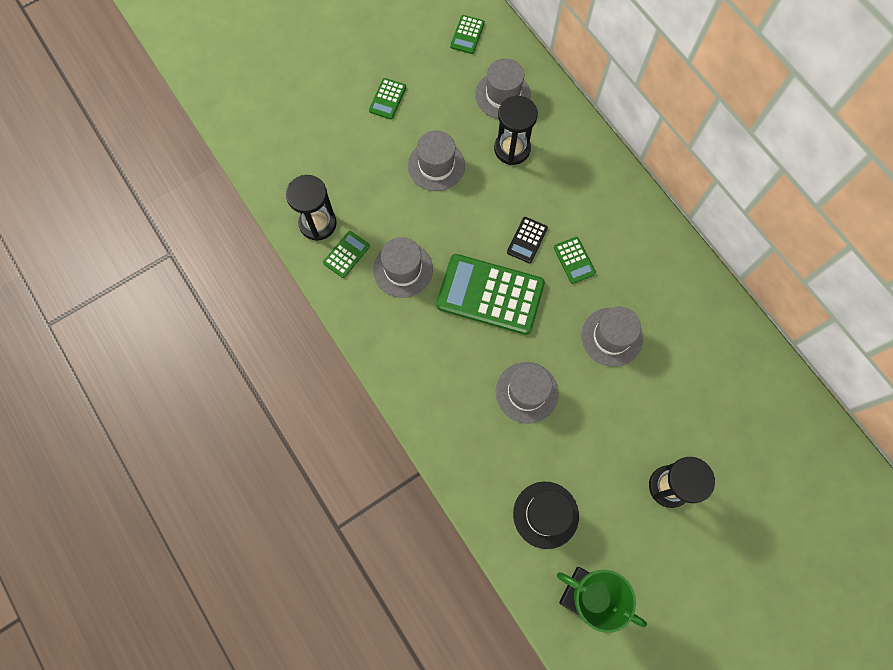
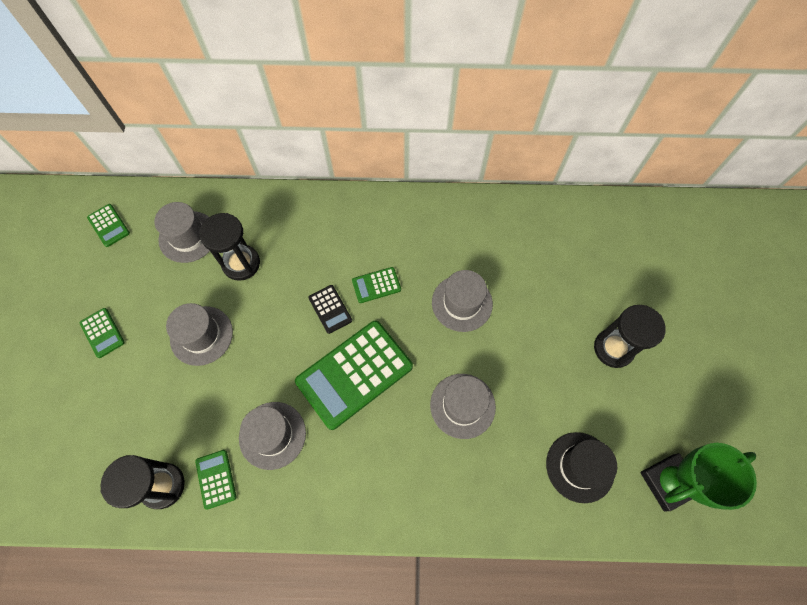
camera: 55 degrees left, 5 degrees down
green calculator [554,237,596,284] -> green calculator turned 150 degrees clockwise [352,267,401,303]

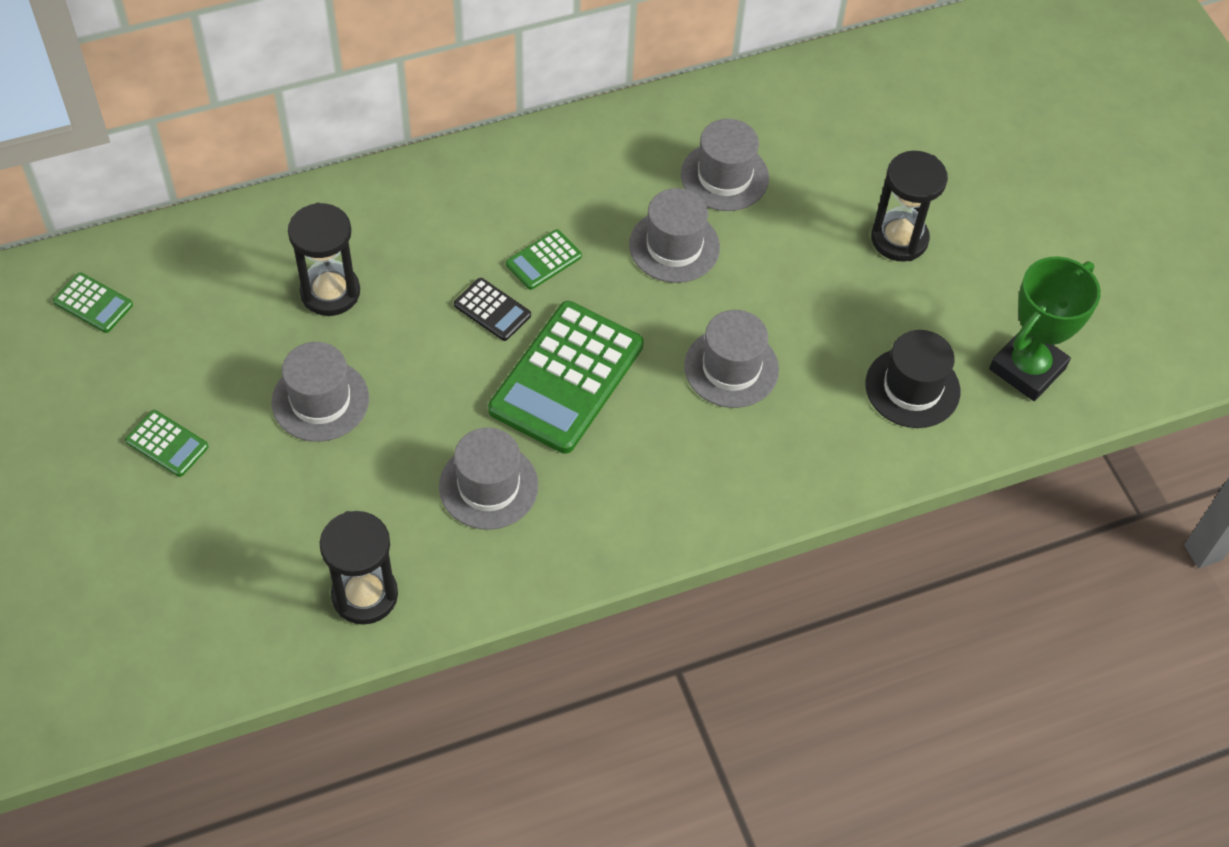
camera: 25 degrees left, 10 degrees down
grey hat [154,202,210,263] -> grey hat moved to [681,119,769,211]
green calculator [195,450,237,509] -> none

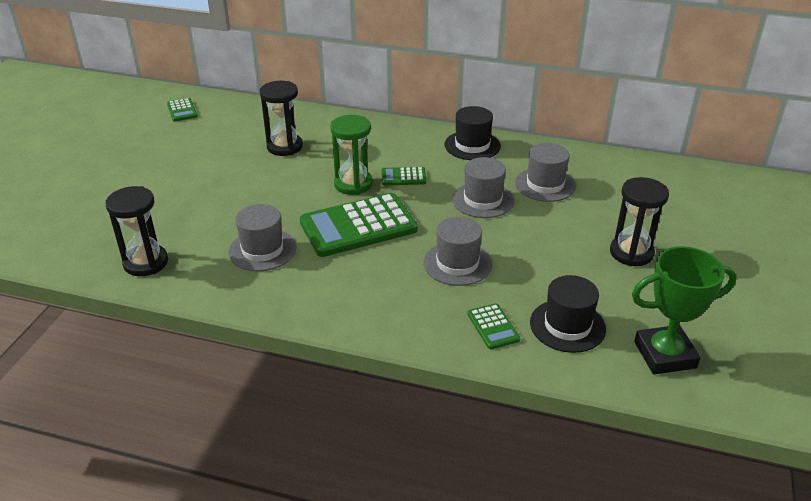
camera: 40 degrees right, 20 degrees down
green calculator [125,410,208,477] -> green calculator moved to [467,303,520,349]
grey hat [271,342,369,442] -> none
black calculator [454,278,531,341] -> green hourglass [330,115,373,195]
none -> black hat [445,106,501,160]

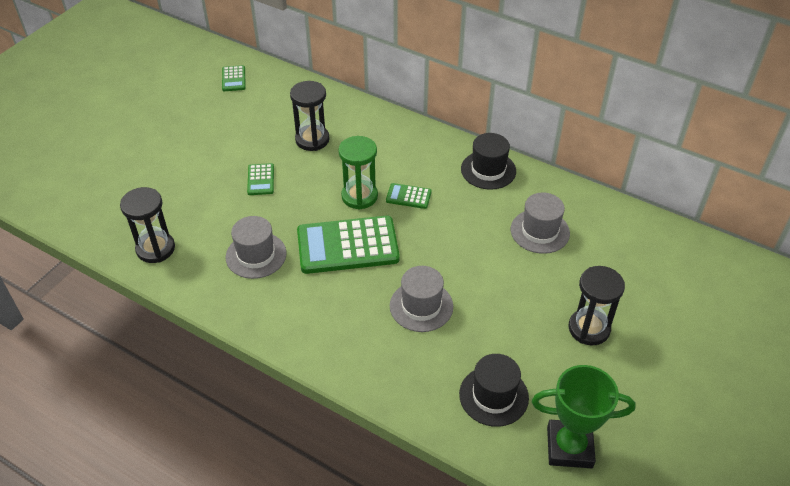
camera: 15 degrees right, 10 degrees up
grey hat [452,157,514,218] -> none
green calculator [467,303,520,349] -> green calculator moved to [247,163,274,195]

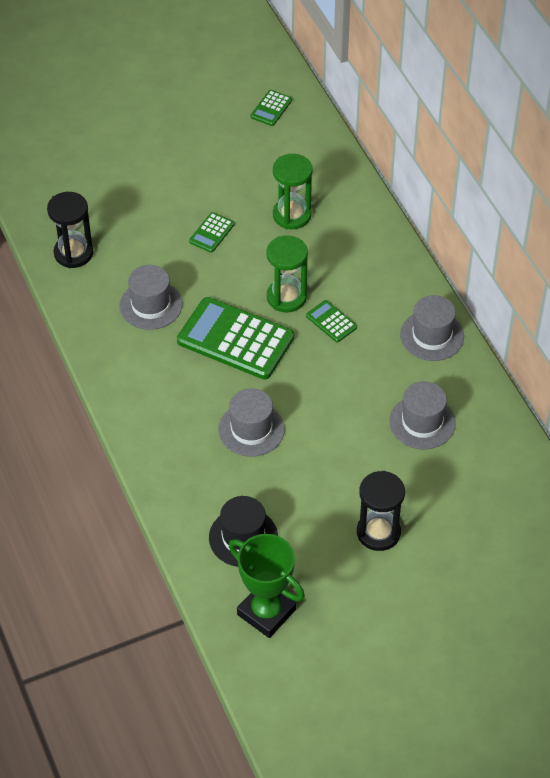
camera: 35 degrees right, 5 degrees up
black hourglass [290,81,330,151] -> green hourglass [273,154,313,229]
black hat [461,133,516,190] -> grey hat [400,295,464,361]

